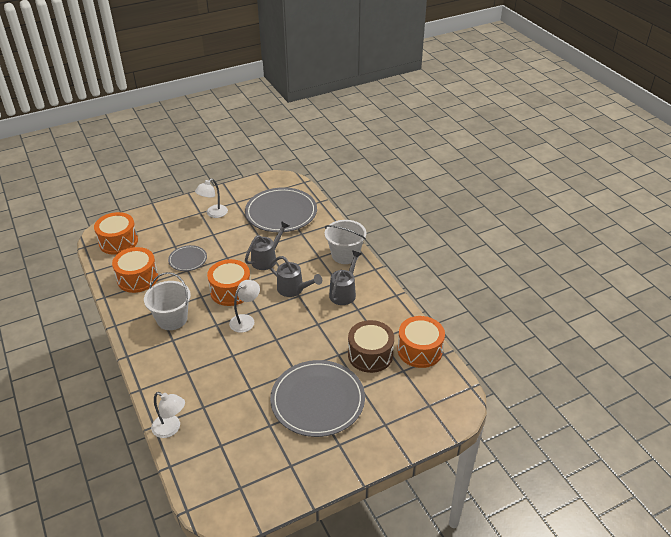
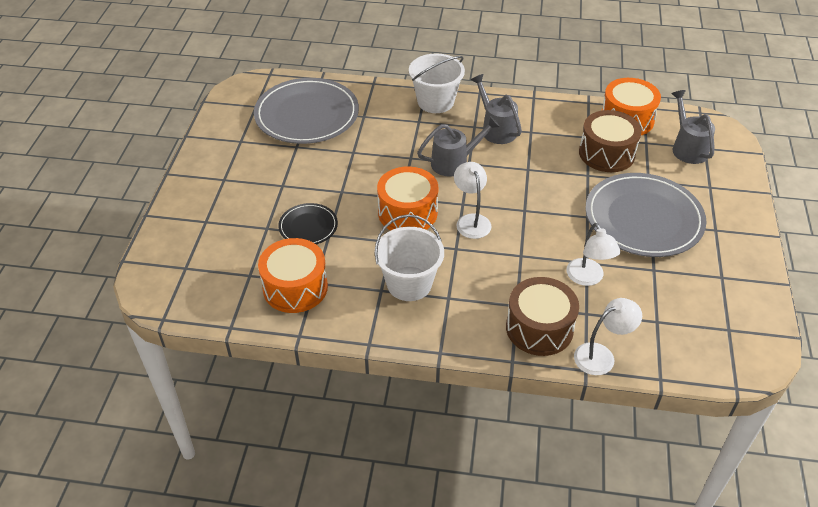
camera: 55 degrees left, 5 degrees up
orange drum [94,212,138,255] -> none
grey plate [168,245,207,271] -> black plate [278,203,338,244]
white lamp [195,178,228,218] -> white lamp moved to [567,223,621,286]
grey watering can [245,221,289,270] -> grey watering can moved to [671,90,715,164]
none -> brown drum [506,277,579,356]

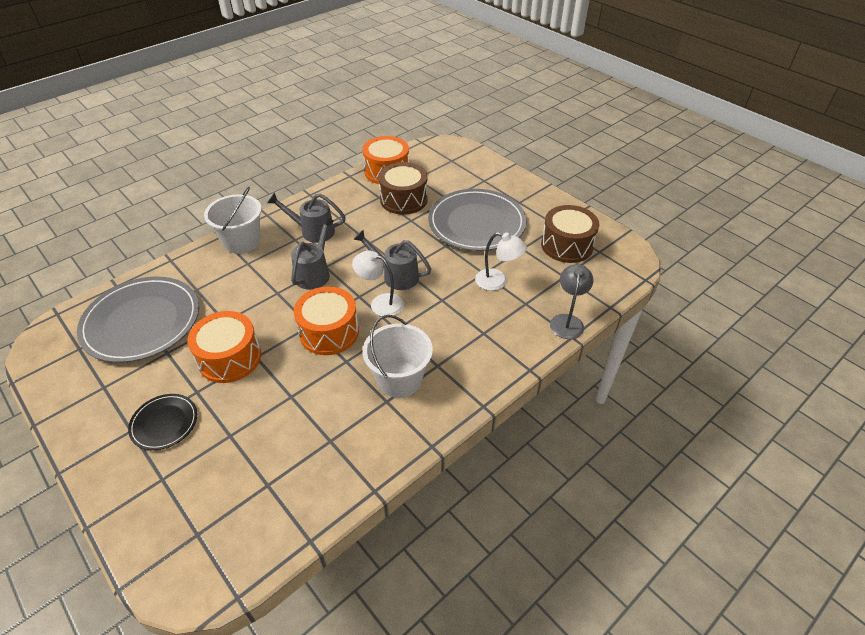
camera: 50 degrees left, 0 degrees up
orange drum [258,238,328,313] -> orange drum moved to [187,311,261,383]
black plate [278,203,338,244] -> black plate moved to [128,394,197,450]
brown drum [506,277,579,356] -> brown drum moved to [541,205,599,263]
white lamp [574,298,642,375] -> grey lamp [550,264,593,339]
grey watering can [671,90,715,164] -> grey watering can moved to [353,230,431,290]

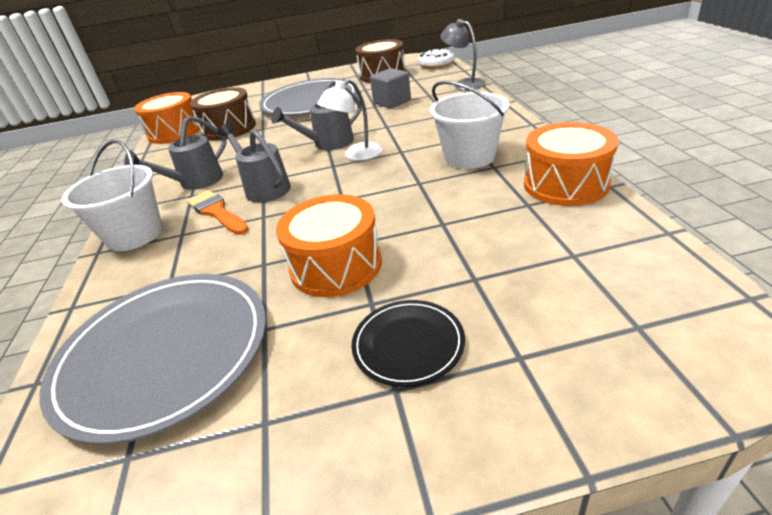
camera: 55 degrees left, 10 degrees down
orange drum [294,286,359,355] -> orange drum moved to [524,122,618,206]
white lamp [475,232,527,291] -> grey cube [370,68,411,109]
none -> orange brush [187,190,249,235]
none -> white donut [418,48,454,69]

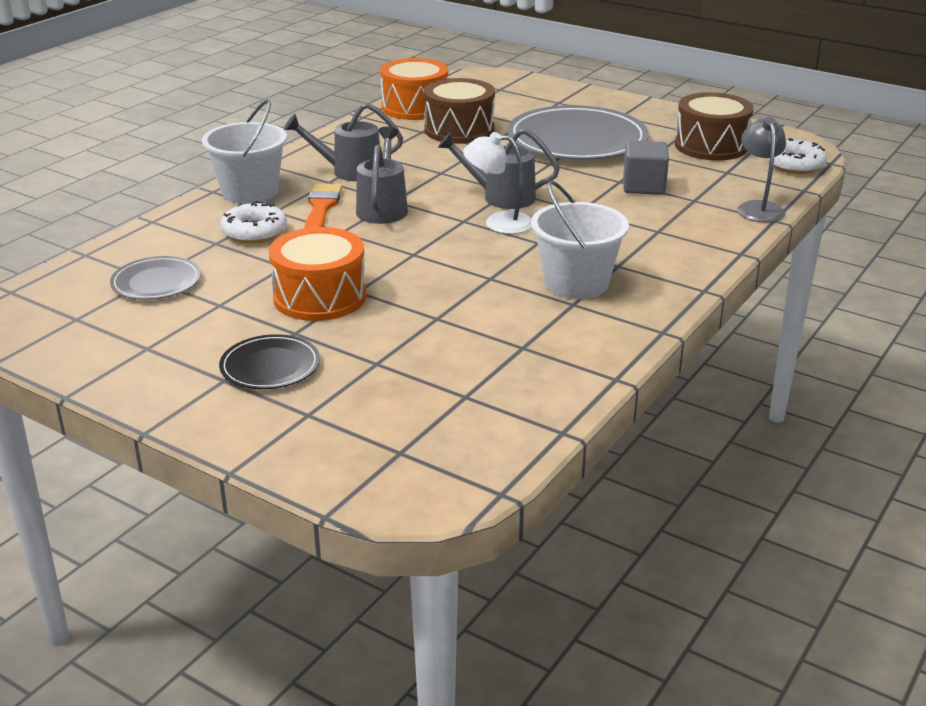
camera: 40 degrees right, 5 degrees down
grey plate [39,274,266,444] -> grey plate [110,256,201,300], size x0.50
orange drum [524,122,618,206] -> none
none -> white donut [220,201,287,243]

